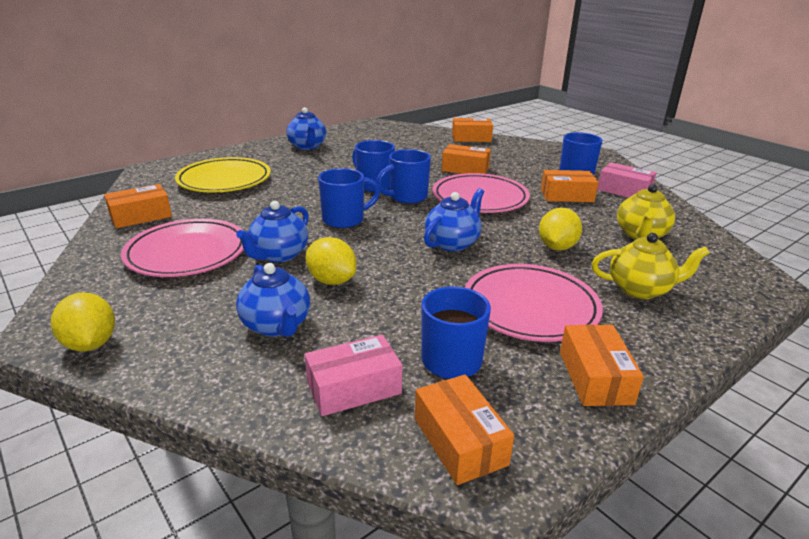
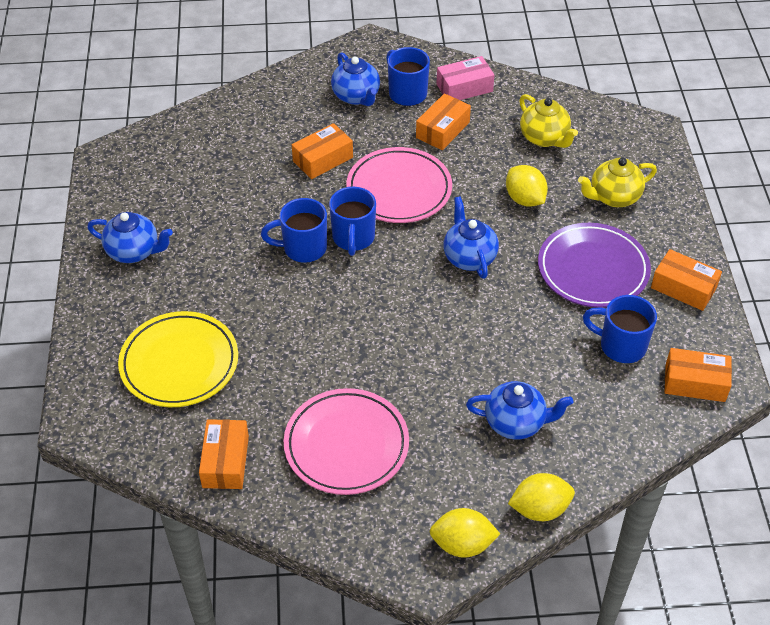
camera: 55 degrees left, 20 degrees up
blue teapot [236,201,309,263] -> blue teapot moved to [331,52,380,106]
yellow lemon [305,237,357,285] -> yellow lemon moved to [508,473,575,521]
pink box [305,335,402,416] -> none
blue mug [318,168,380,228] -> none
orange box [452,118,493,142] -> none
pink plate [465,264,603,342] -> purple plate [538,223,651,308]
yellow teapot [591,233,710,299] -> yellow teapot turned 150 degrees counterclockwise [578,158,657,207]

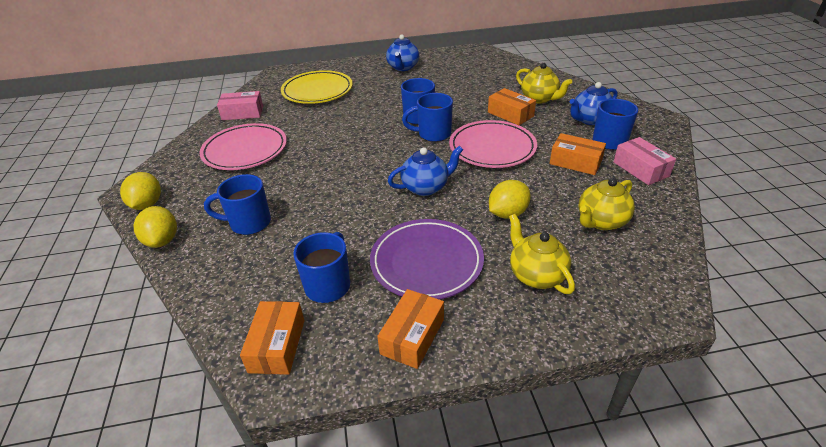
camera: 85 degrees right, 10 degrees down
orange box [199,419,249,489] -> pink box [217,91,263,120]
blue teapot [466,381,573,440] -> blue mug [204,174,271,235]
none -> yellow teapot [516,63,572,104]

